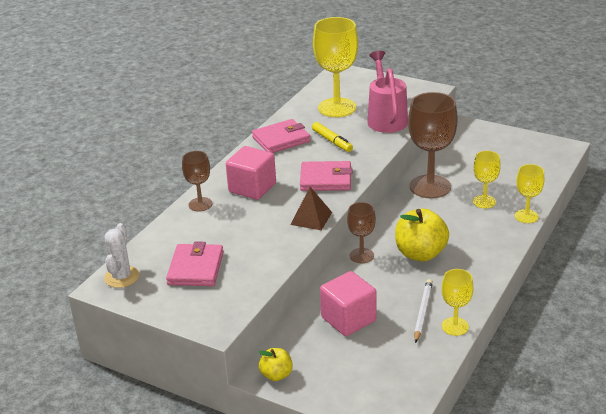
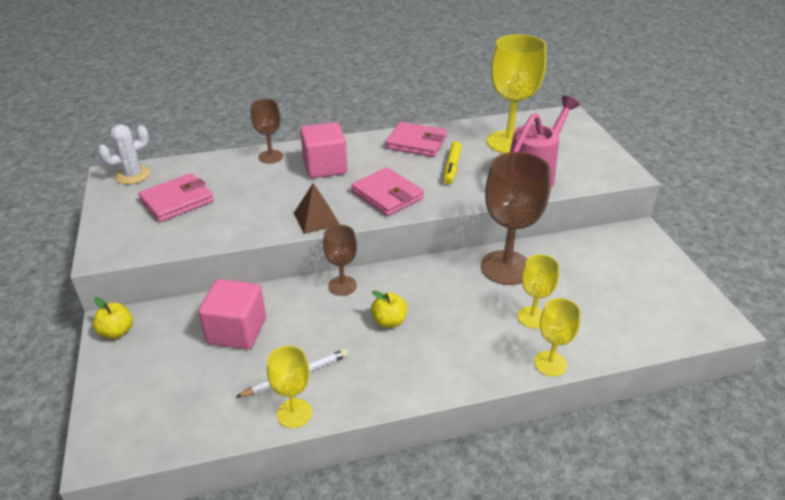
camera: 45 degrees right, 5 degrees up
yellow apple [395,209,449,261] -> yellow apple [371,291,407,328], size x0.54

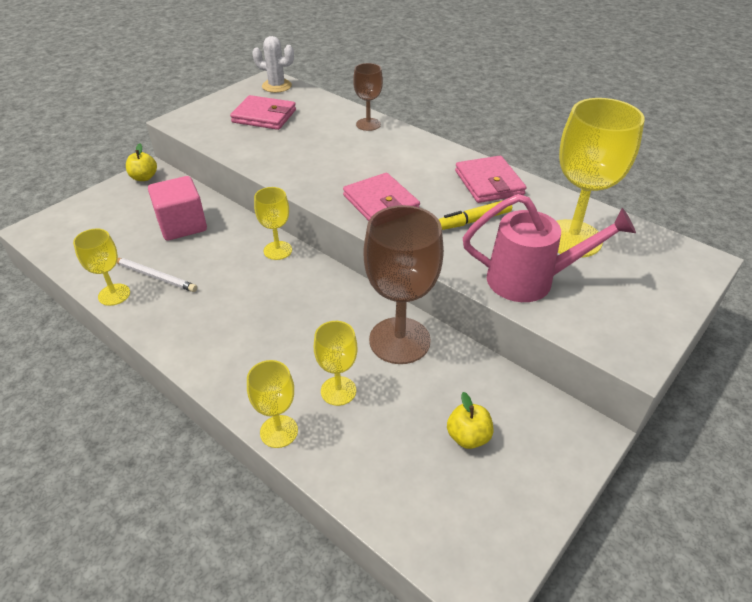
camera: 55 degrees right, 5 degrees up
brown pyramid [294,183,340,234] -> none
pink cube [300,122,347,178] -> none
brown goblet [323,225,357,296] -> yellow goblet [254,187,292,260]
pink wallet [351,167,424,216] -> pink wallet turned 45 degrees counterclockwise [343,173,420,221]
yellow apple [371,291,407,328] -> yellow apple moved to [447,392,494,449]

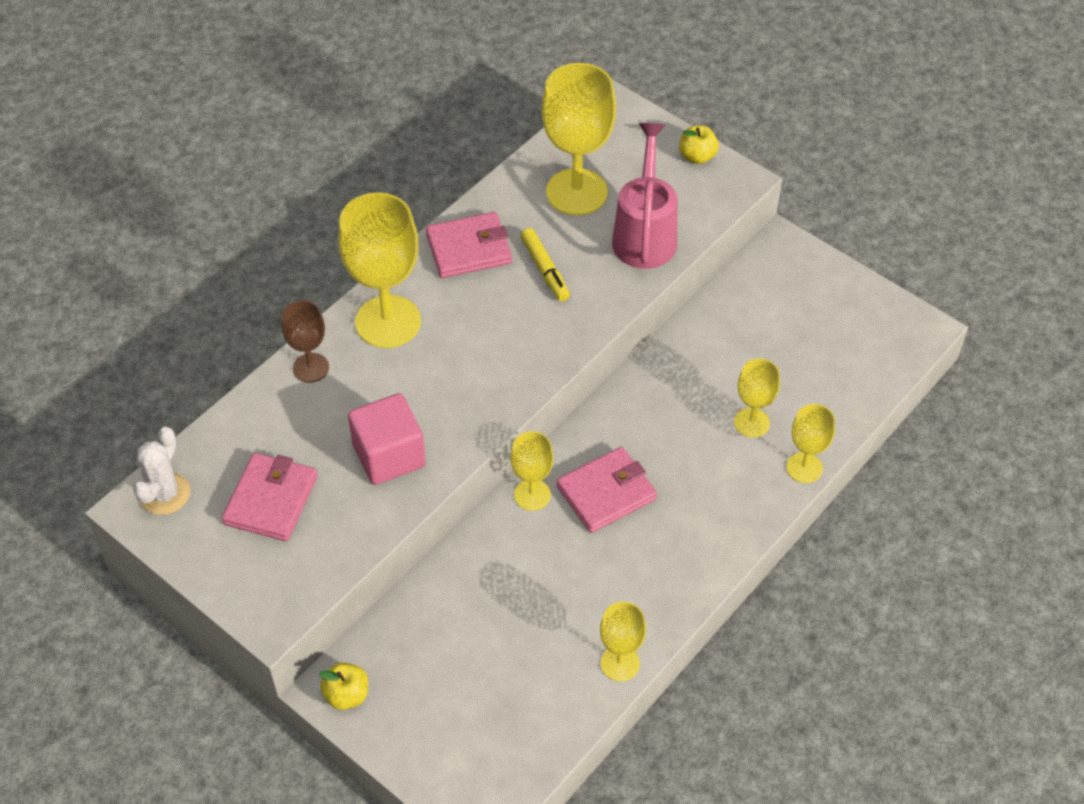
camera: 90 degrees left, 10 degrees up
white pencil [117,258,197,292] -> none
pink cube [148,176,207,240] -> pink cube moved to [348,393,426,485]
pink wallet [343,173,420,221] -> pink wallet moved to [556,447,657,533]
brown goblet [364,205,444,364] -> none
yellow apple [447,392,494,449] -> yellow apple moved to [679,126,719,164]
none -> yellow goblet [338,192,421,348]

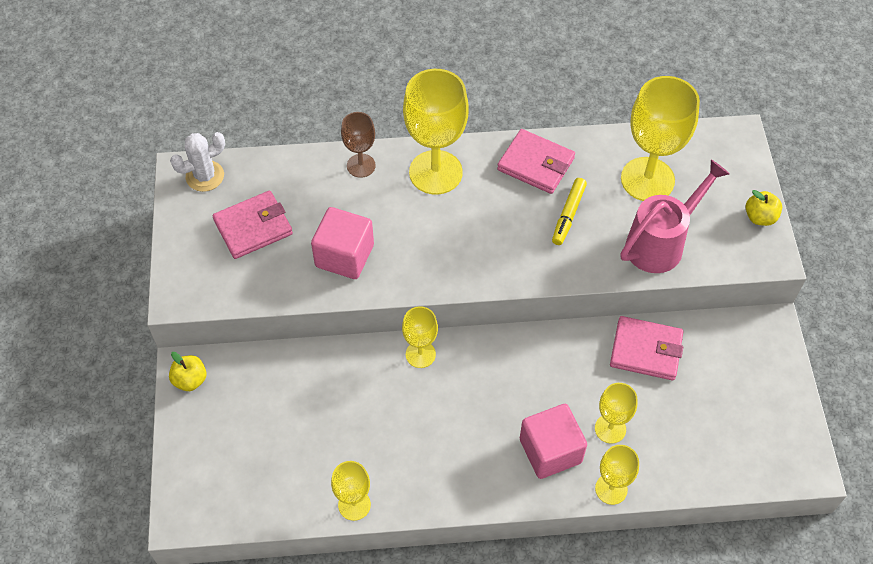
camera: 45 degrees right, 5 degrees up
pink wallet [556,447,657,533] -> pink wallet moved to [610,316,684,380]
none -> pink cube [520,404,587,479]

